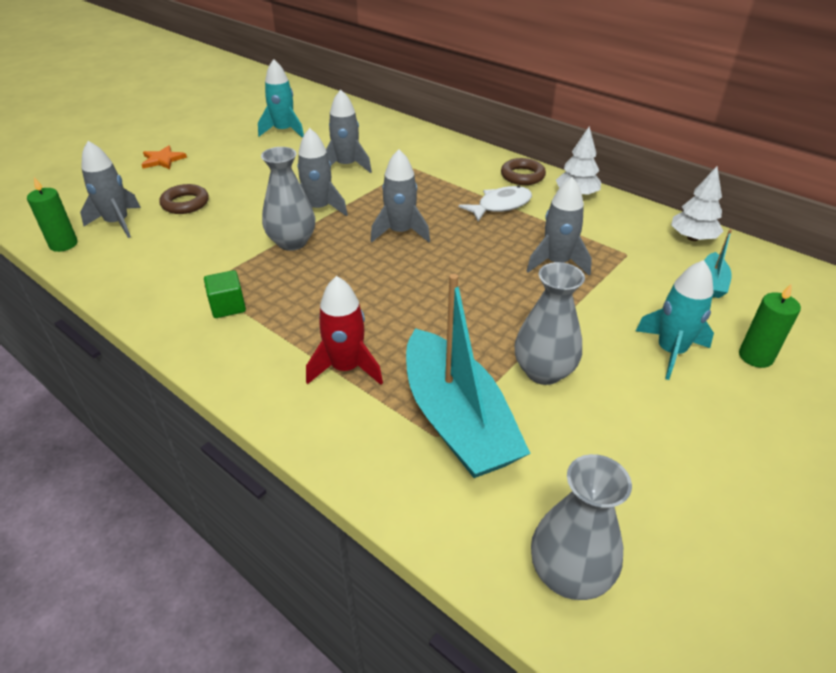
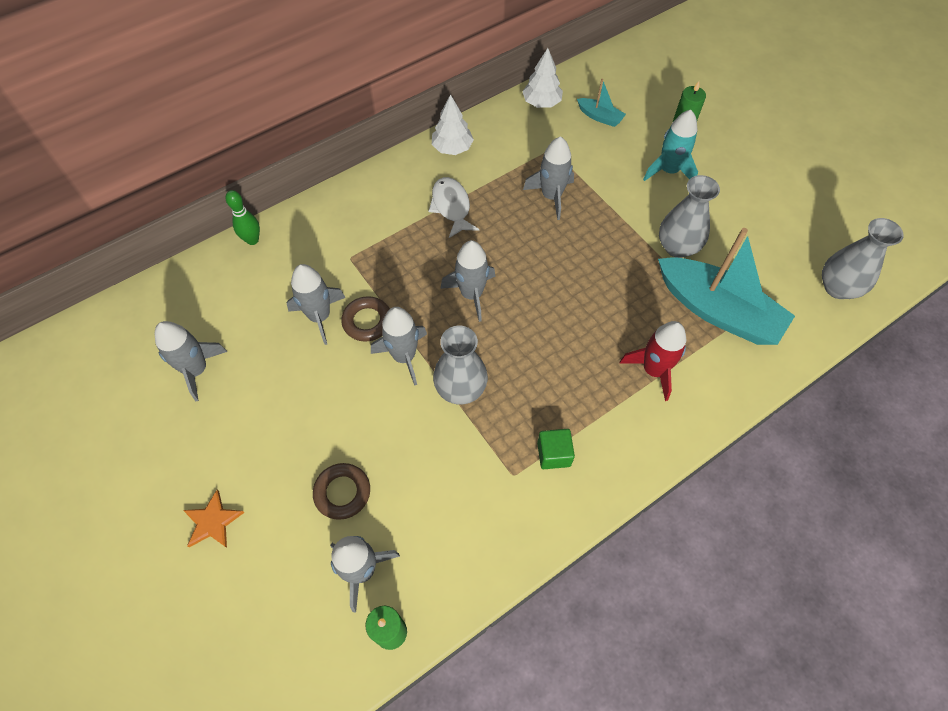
camera: 75 degrees left, 20 degrees up
turquoise rocket [258,59,304,138] -> grey rocket [155,321,228,401]
turquoise boat [406,274,531,478] -> turquoise boat turned 45 degrees clockwise [658,228,795,345]
brown ring [501,158,546,185] -> brown ring moved to [341,296,390,342]
none -> green bowling pin [226,190,260,245]

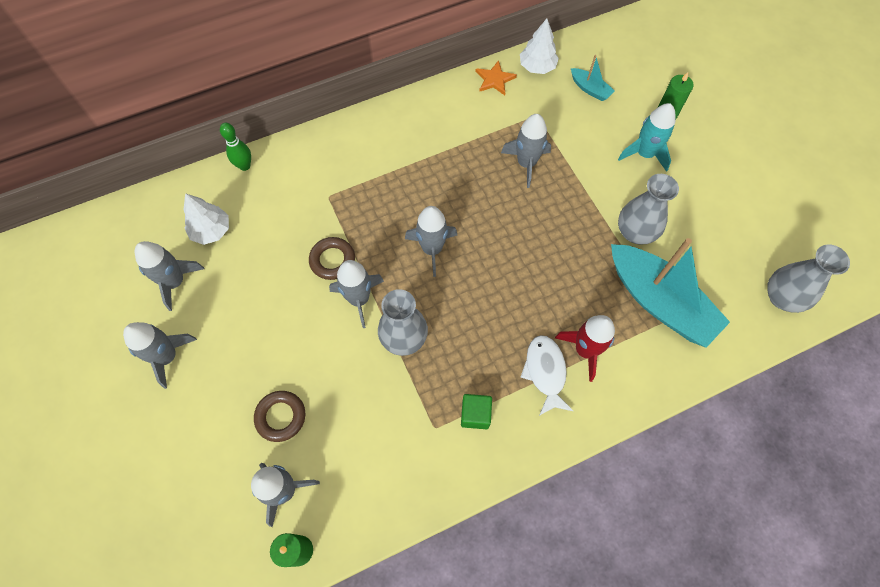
camera: 10 degrees right, 5 degrees up
orange star [183,490,245,548] -> orange star moved to [475,60,517,95]
grey rocket [287,264,346,345] -> grey rocket moved to [123,322,197,389]
white fish [428,177,479,238] -> white fish moved to [520,335,573,416]
white tree [432,94,474,155] -> white tree moved to [183,193,229,245]

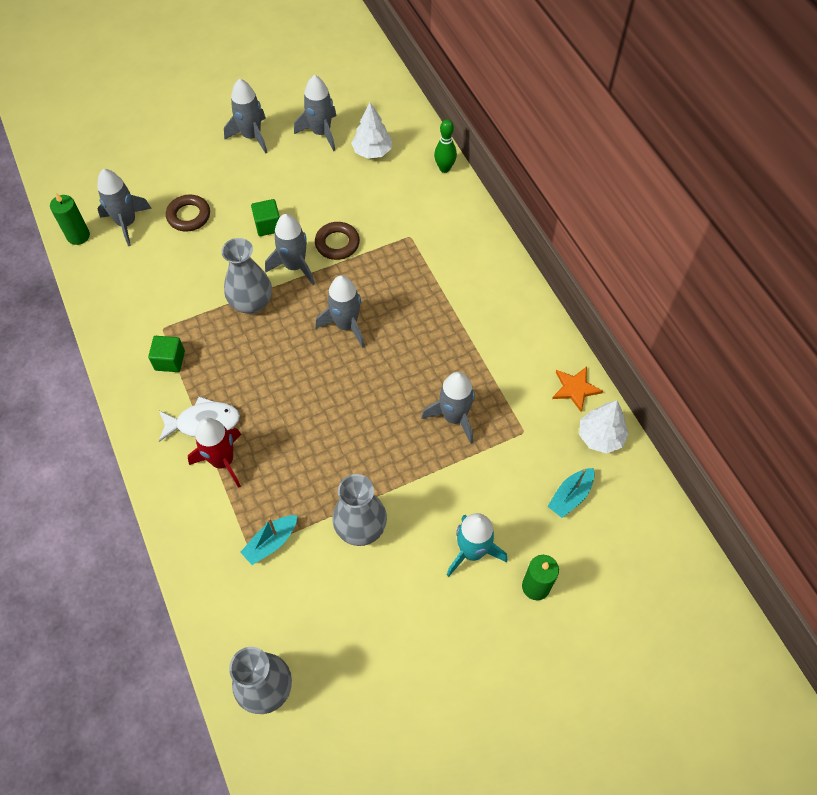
camera: 90 degrees right, 5 degrees down
turquoise boat [611,238,730,348] -> turquoise boat [240,515,297,565], size x0.44
none -> green cube [251,199,280,236]

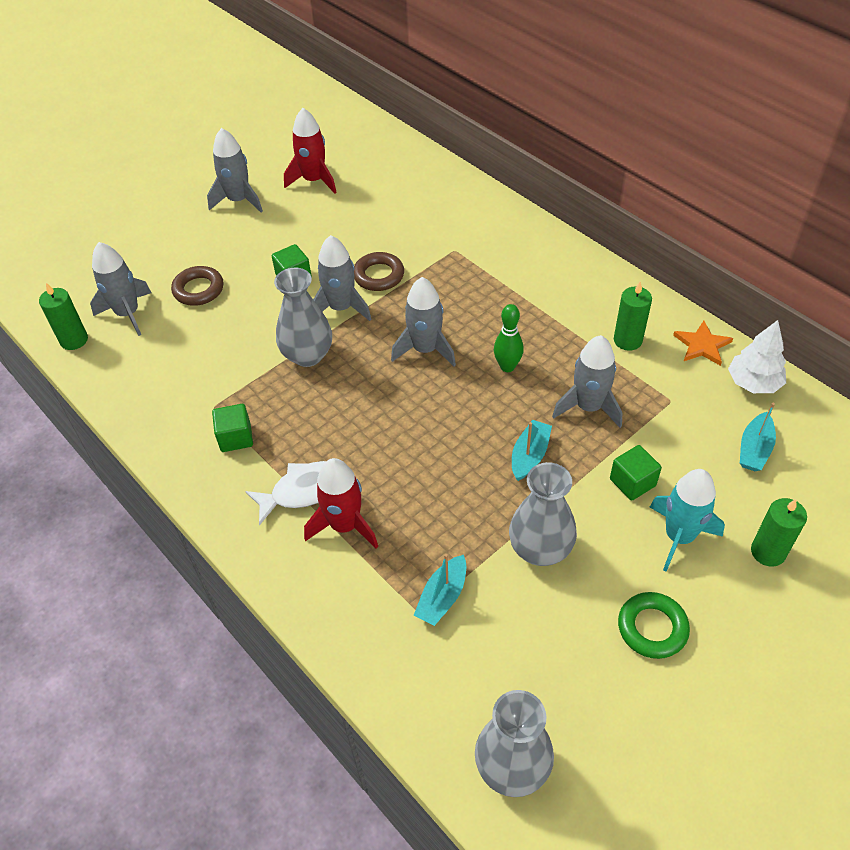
camera: 15 degrees left, 10 degrees down
grey rocket [294,75,337,151] -> red rocket [284,108,337,194]
white tree [351,102,392,159] -> none
green bowling pin [434,119,457,173] -> green bowling pin moved to [494,304,524,372]
none -> turquoise boat [512,420,552,481]
none -> green cube [610,445,662,501]
none -> green candle [614,282,652,351]
none -> green ring [618,592,690,659]

